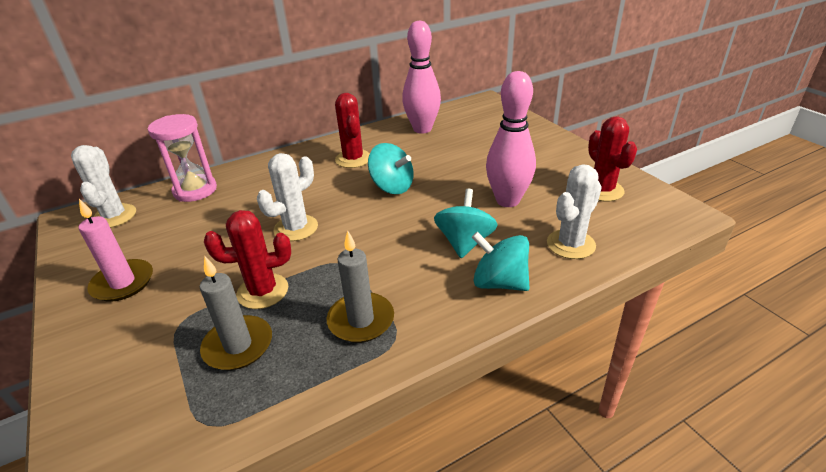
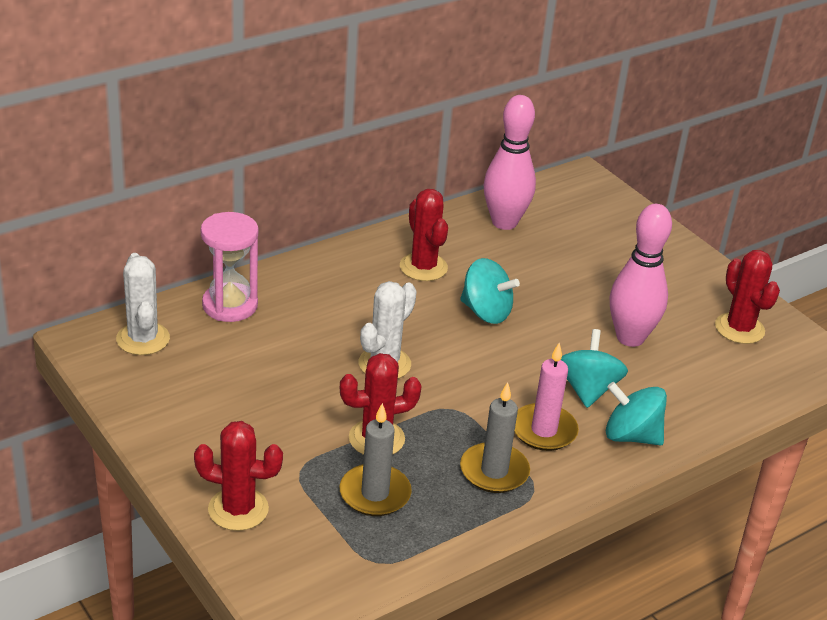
camera: 10 degrees left, 0 degrees up
pink candle [79,199,153,302] -> pink candle moved to [515,343,579,451]
white cactus [547,164,602,259] -> none
none -> red cactus [194,421,283,531]

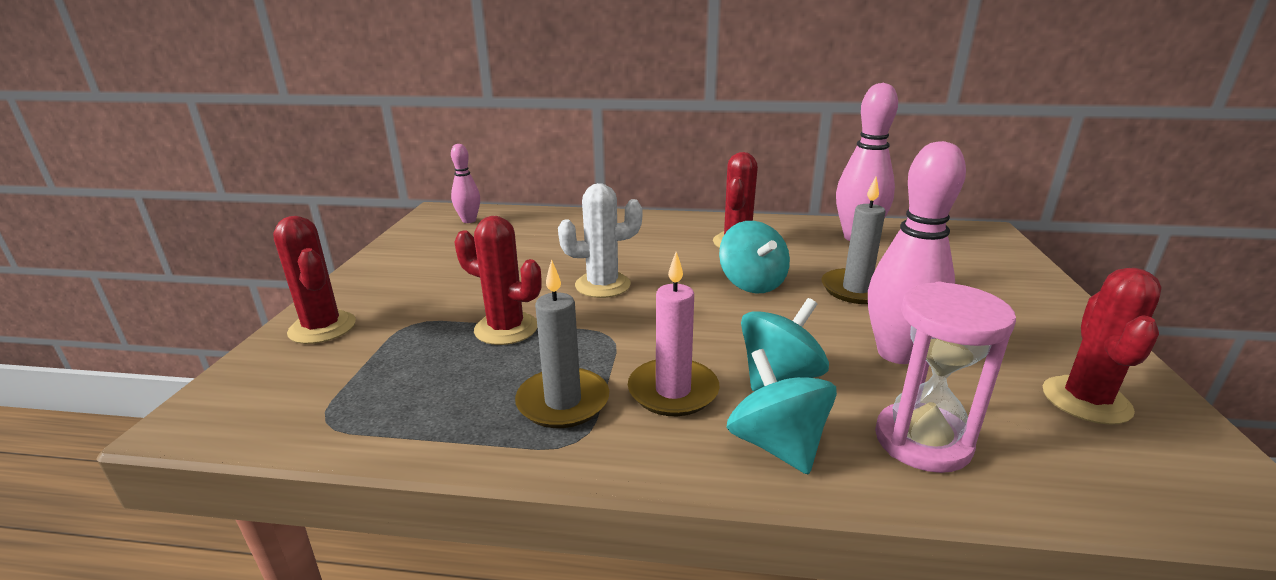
camera: 45 degrees right, 10 degrees down
white cactus [116,253,170,355] -> pink bowling pin [451,144,480,223]
pink hourglass [201,212,259,322] -> pink hourglass moved to [875,282,1016,473]
grey candle [340,403,412,516] -> grey candle moved to [821,177,886,304]

